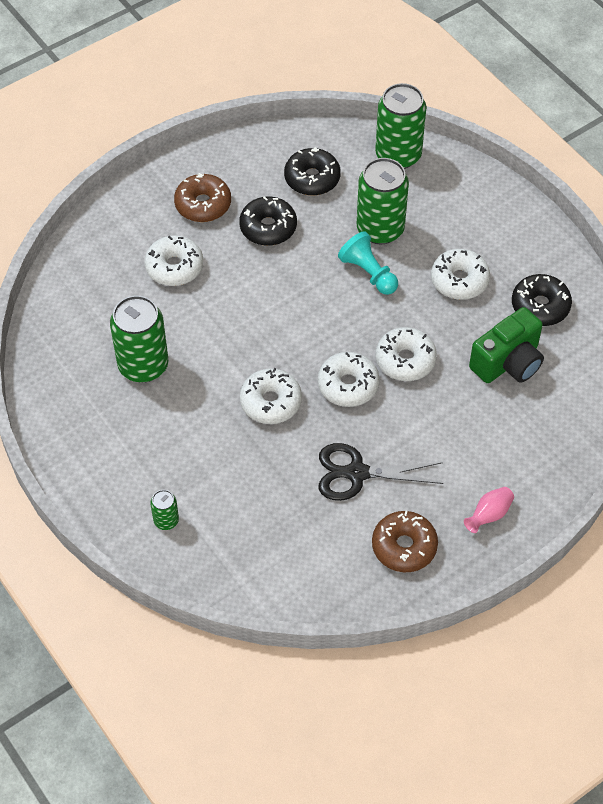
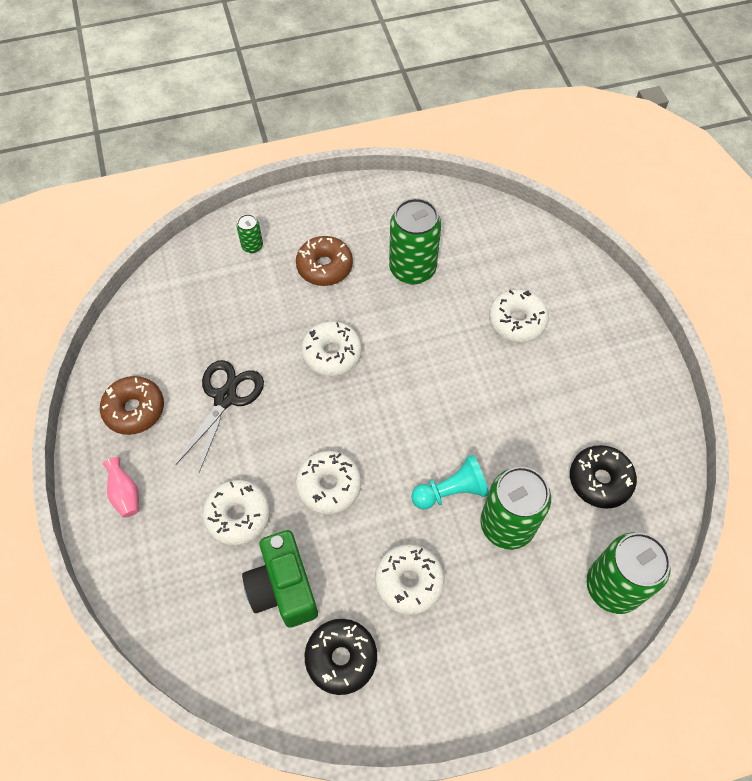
camera: 110 degrees right, 5 degrees up
brown donut [174,173,231,222] -> brown donut moved to [296,236,353,286]
black donut [239,196,297,246] -> none
white donut [318,352,379,407] -> white donut moved to [202,480,270,545]

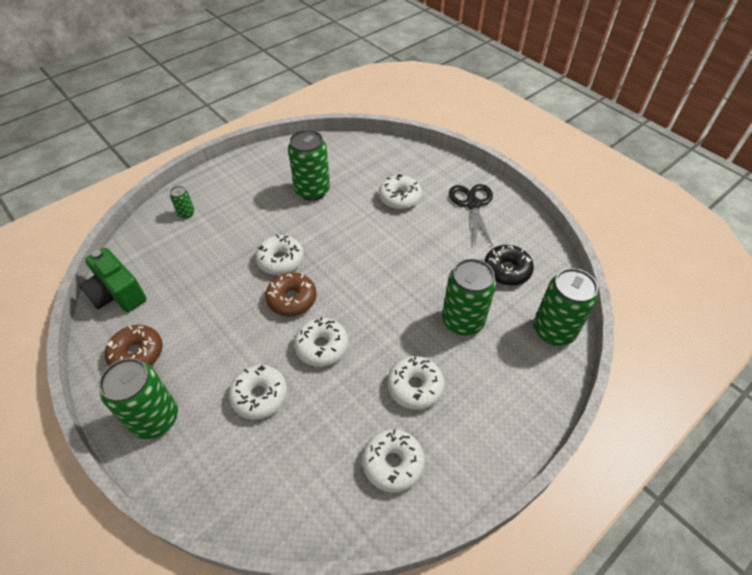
camera: 25 degrees left, 10 degrees down
pink vase [102,457,139,518] -> green can [99,358,178,439]
black scissors [176,360,264,473] -> black scissors moved to [449,184,493,247]
green camera [242,530,318,628] -> green camera moved to [79,248,147,312]
brown donut [296,236,353,286] -> brown donut moved to [265,272,317,316]
black donut [305,619,377,695] -> white donut [362,429,425,493]
turquoise pawn [411,455,489,510] -> none

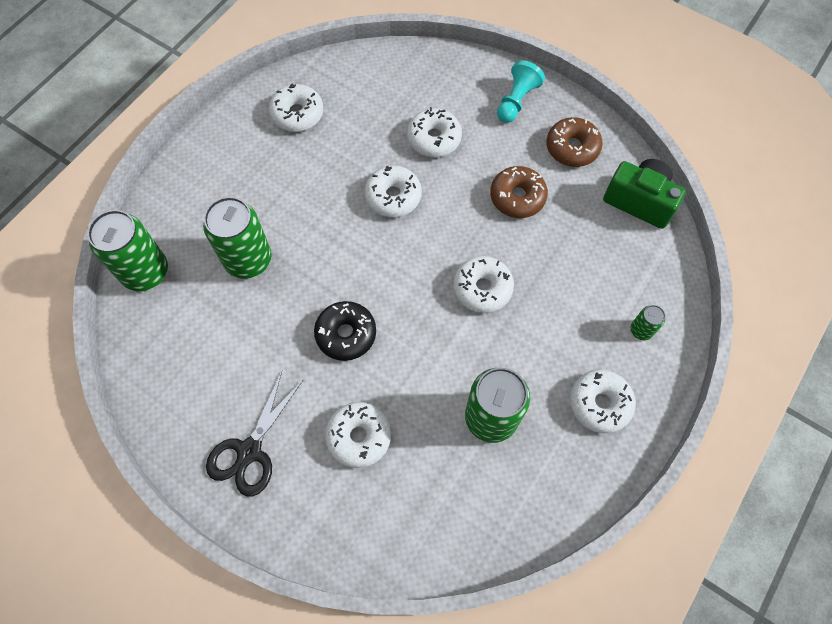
camera: 165 degrees right, 15 degrees up
green can [99,358,178,439] -> turquoise pawn [497,60,545,123]
brown donut [265,272,317,316] -> brown donut moved to [490,166,548,218]
white donut [387,356,445,410] -> white donut moved to [570,370,636,434]
black scissors [449,184,493,247] -> black scissors turned 45 degrees clockwise [206,371,303,497]
black donut [484,245,534,286] -> black donut moved to [314,301,376,361]

